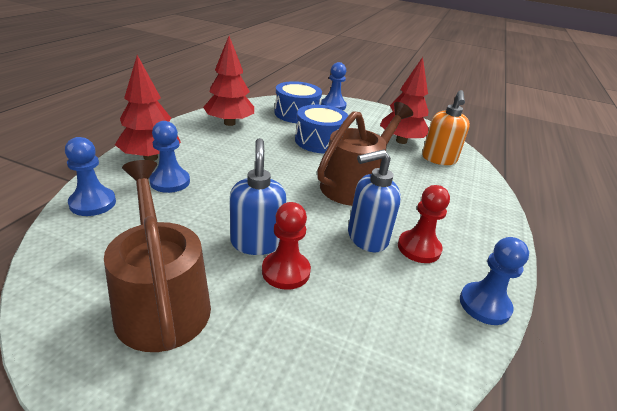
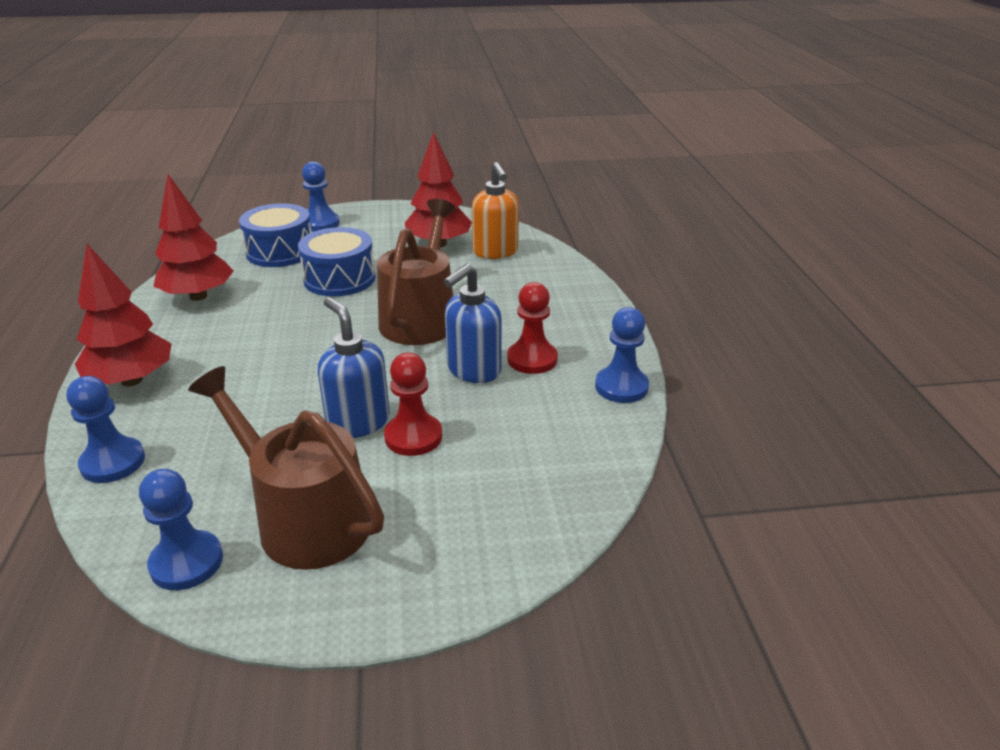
camera: 25 degrees left, 0 degrees up
blue pawn [149,121,190,193] -> blue pawn moved to [139,469,223,590]

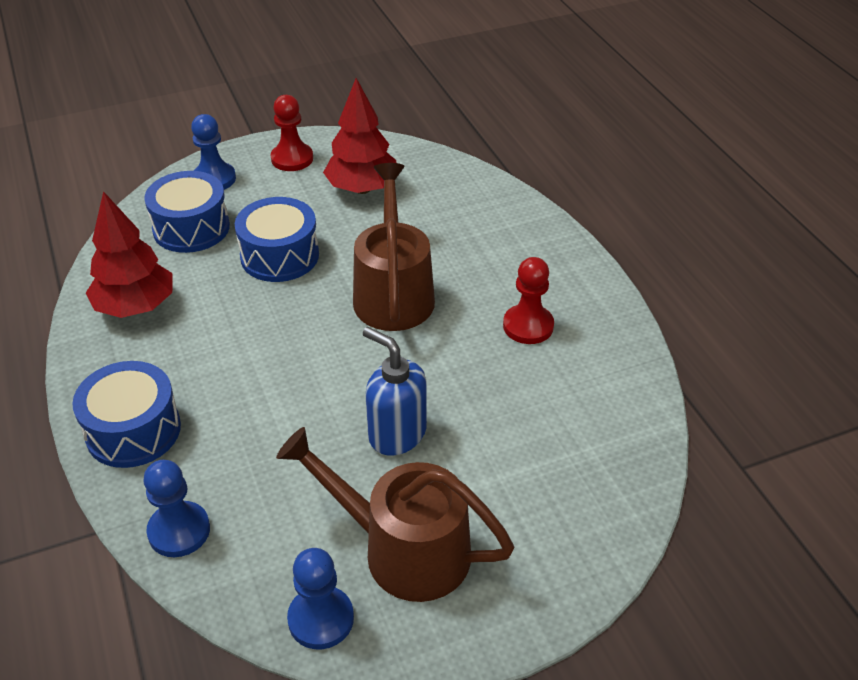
camera: 15 degrees left, 10 degrees up
red tree [75,244,171,386] -> blue drum [72,361,181,468]
red pawn [384,353,442,456] -> red pawn moved to [271,95,313,171]
blue soap dispenser [444,264,502,383] -> none
orange soap dispenser [472,162,519,259] -> none
blue pawn [595,307,649,403] -> none

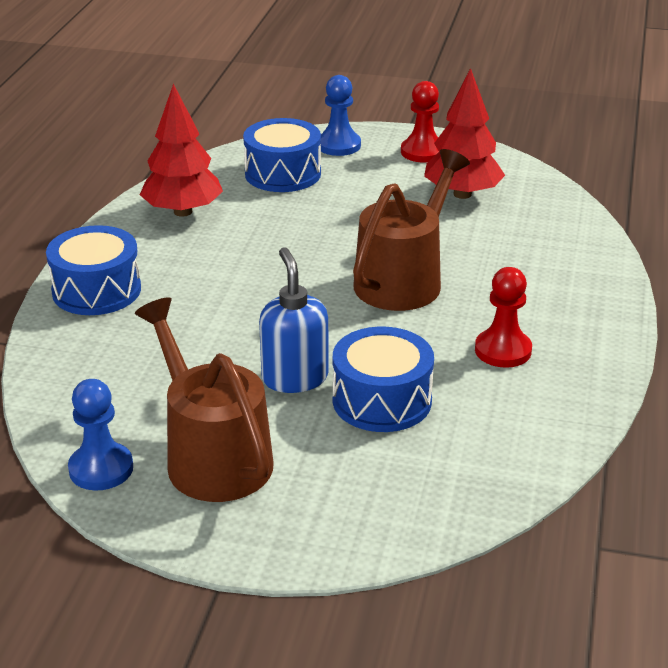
camera: 35 degrees right, 10 degrees down
blue pawn [143,460,210,557] -> none
blue drum [235,197,319,282] -> blue drum moved to [333,327,434,432]

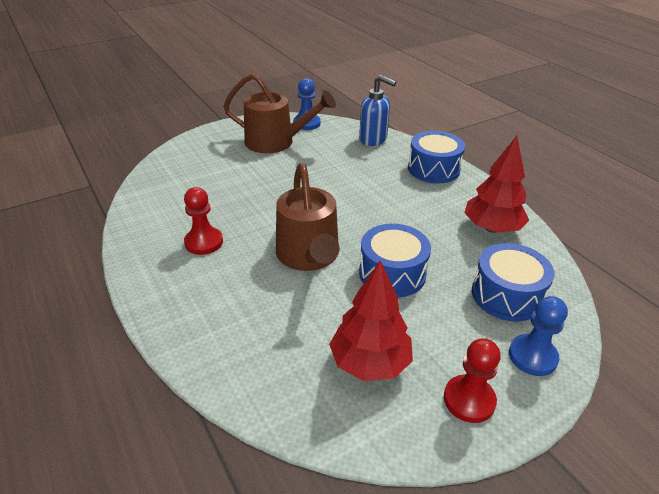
camera: 135 degrees right, 5 degrees up
blue soap dispenser [259,247,328,393] -> blue soap dispenser moved to [359,75,396,146]
blue drum [333,327,434,432] -> blue drum moved to [359,224,431,297]

